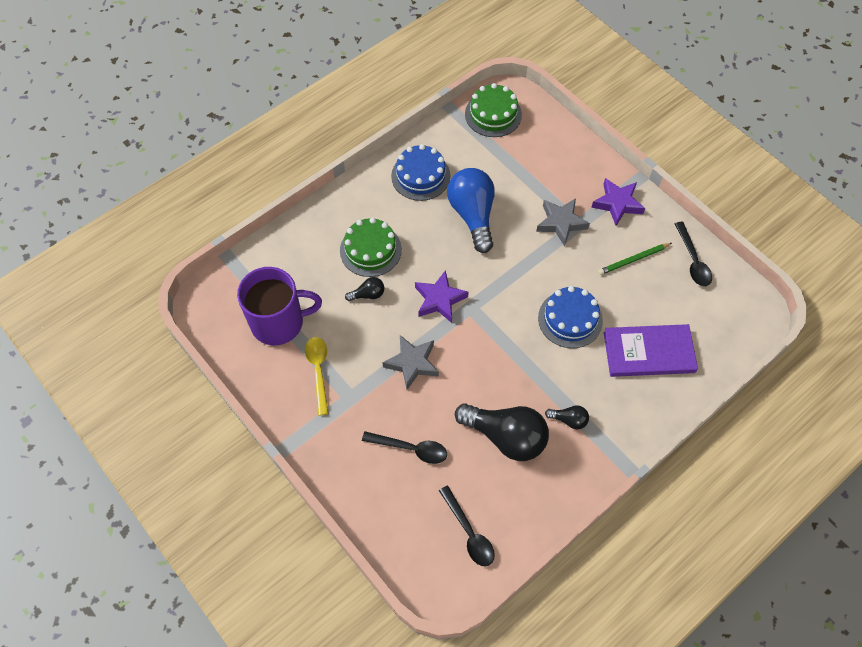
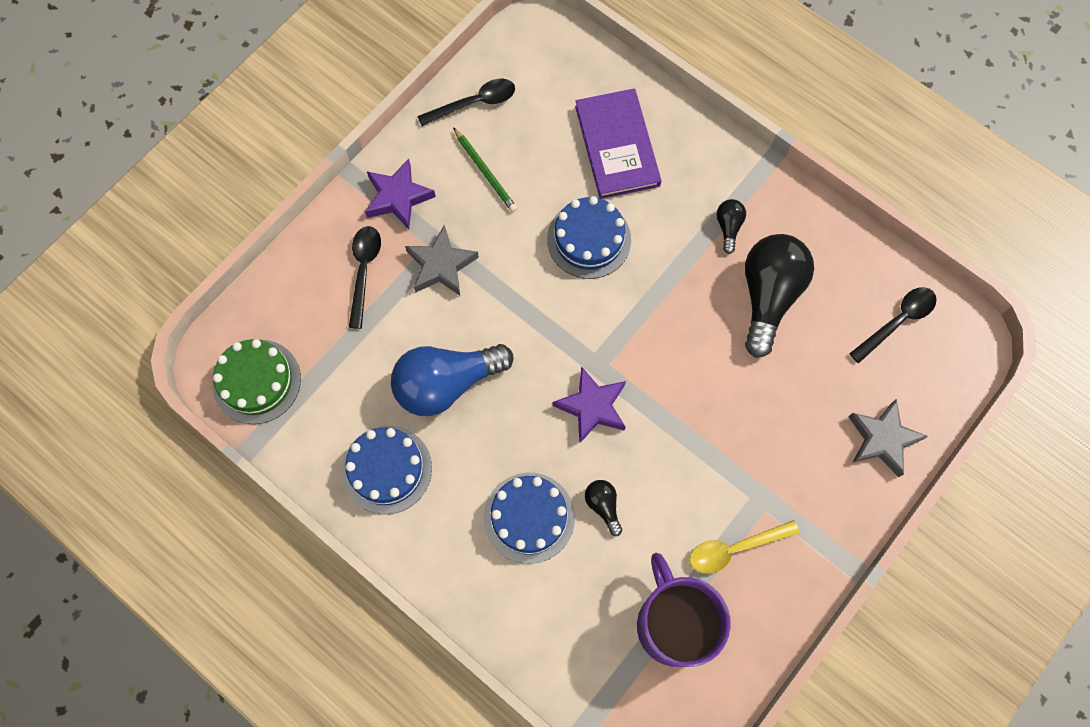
camera: 100 degrees left, 10 degrees up
green cake [340,217,402,277] -> blue cake [484,473,575,564]
black spoon [362,431,447,464] -> black spoon moved to [349,226,381,329]
grey star [382,335,439,390] -> grey star moved to [849,399,928,477]

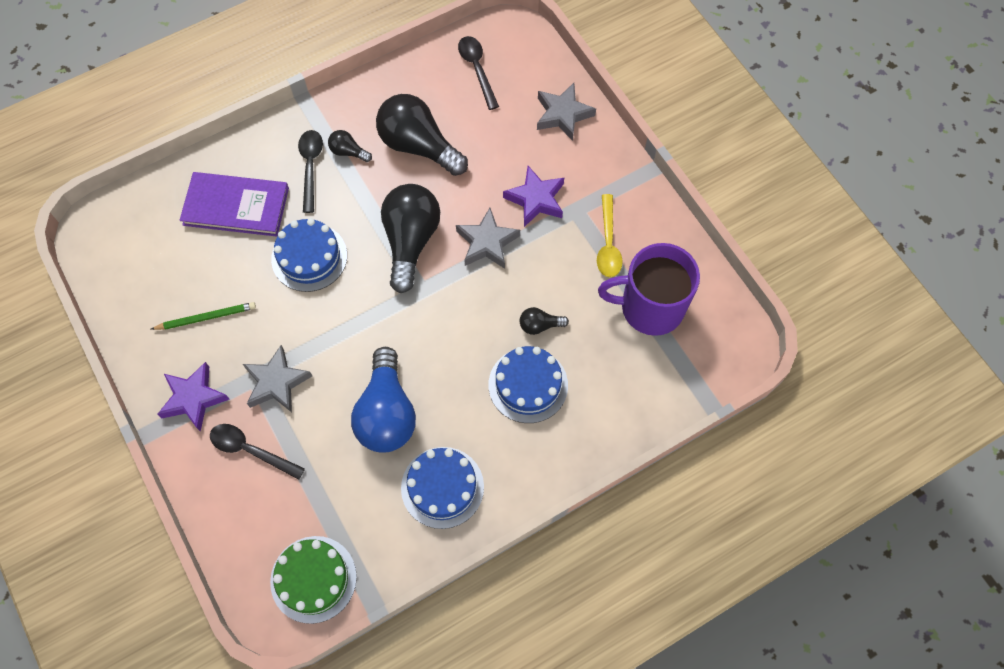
camera: 70 degrees left, 5 degrees down
black spoon [417,79,515,126] -> black spoon moved to [298,130,323,213]
purple star [553,366,626,443] -> purple star moved to [503,166,564,227]
none -> black light bulb [381,184,440,293]
none -> grey star [456,208,520,269]

